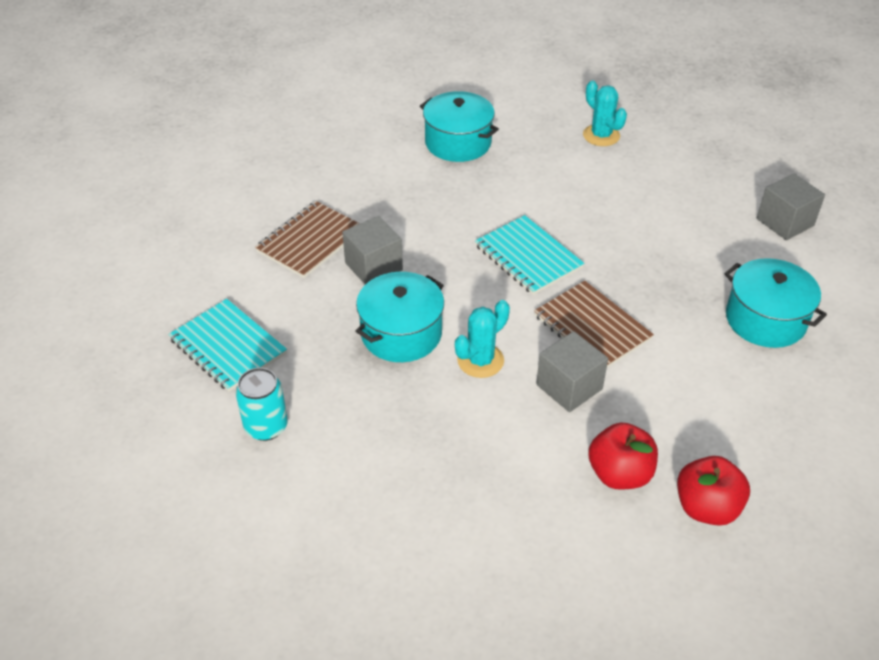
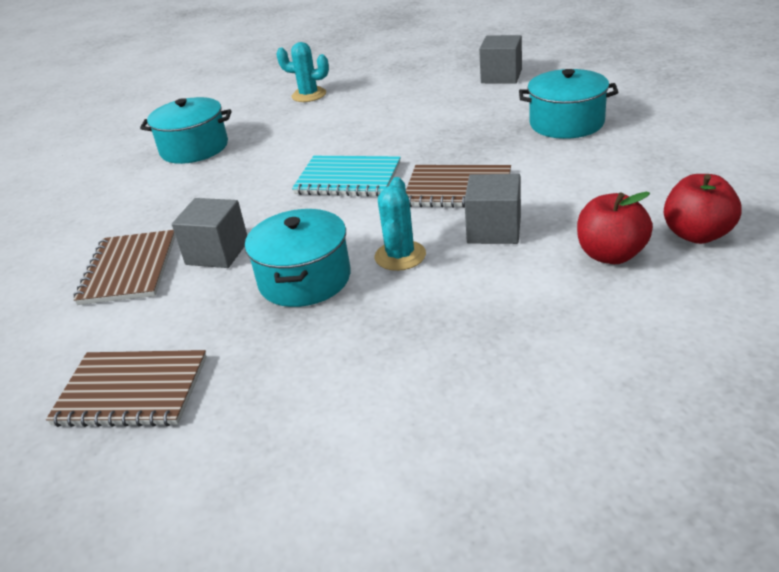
camera: 35 degrees left, 10 degrees down
turquoise notebook [168,299,287,392] -> brown notebook [46,350,207,427]
turquoise can [236,368,288,441] -> none

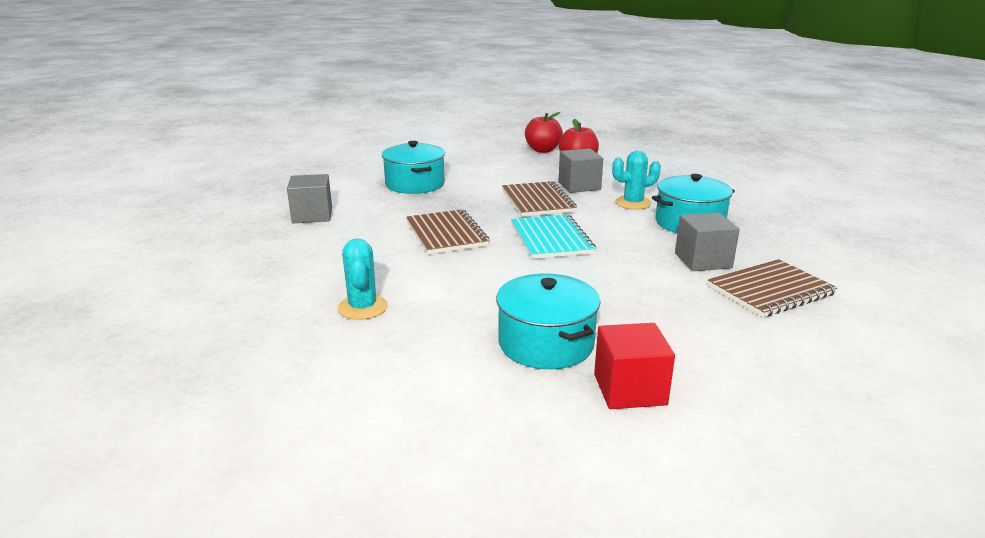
camera: 120 degrees left, 10 degrees down
brown notebook [46,350,207,427] -> brown notebook moved to [406,209,490,254]
none -> red cube [594,323,675,409]

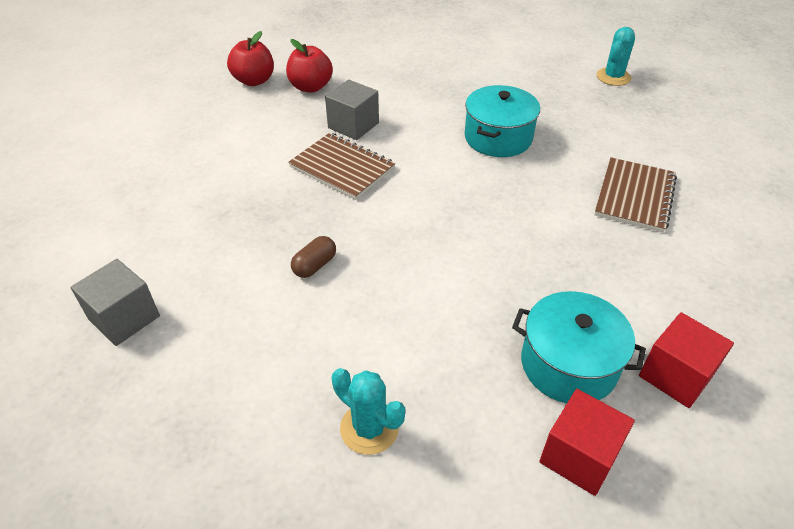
camera: 40 degrees left, 20 degrees up
turquoise pot [382,141,445,194] -> none
brown notebook [406,209,490,254] -> brown capsule [291,236,336,278]
turquoise notebook [511,215,596,259] -> none
turquoise cactus [612,151,661,210] -> turquoise cactus moved to [597,27,635,86]
grey cube [675,212,740,271] -> none
none -> red cube [539,389,635,496]

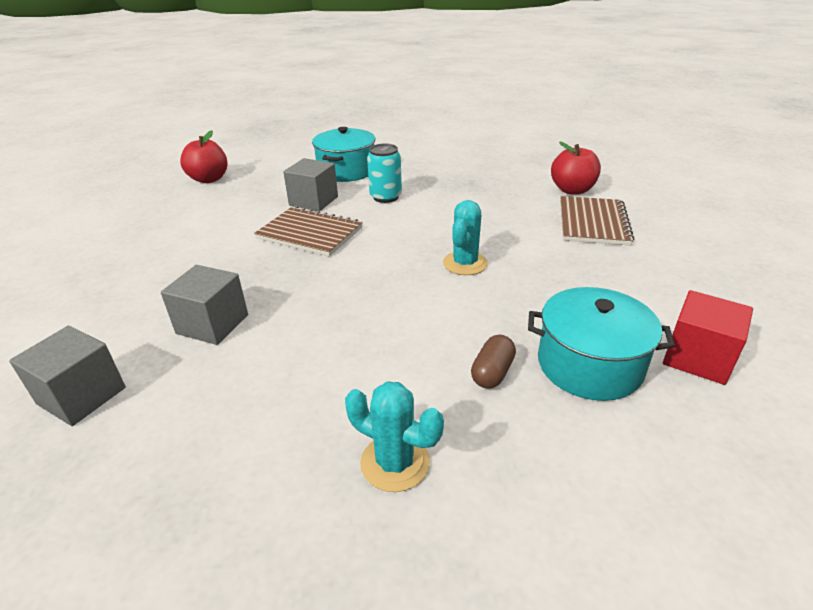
camera: 10 degrees left, 10 degrees down
red apple [286,39,333,93] -> red apple moved to [551,142,601,195]
brown capsule [291,236,336,278] -> brown capsule moved to [471,335,516,389]
turquoise pot [465,85,540,157] -> turquoise pot moved to [312,127,375,182]
red cube [539,389,635,496] -> none
turquoise cactus [597,27,635,86] -> turquoise cactus moved to [443,200,488,275]
none -> grey cube [161,265,248,345]
none -> turquoise can [367,144,402,203]

